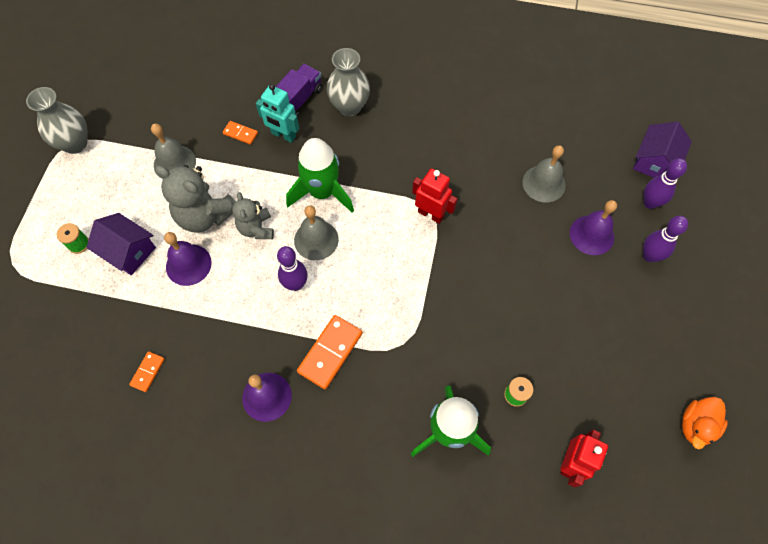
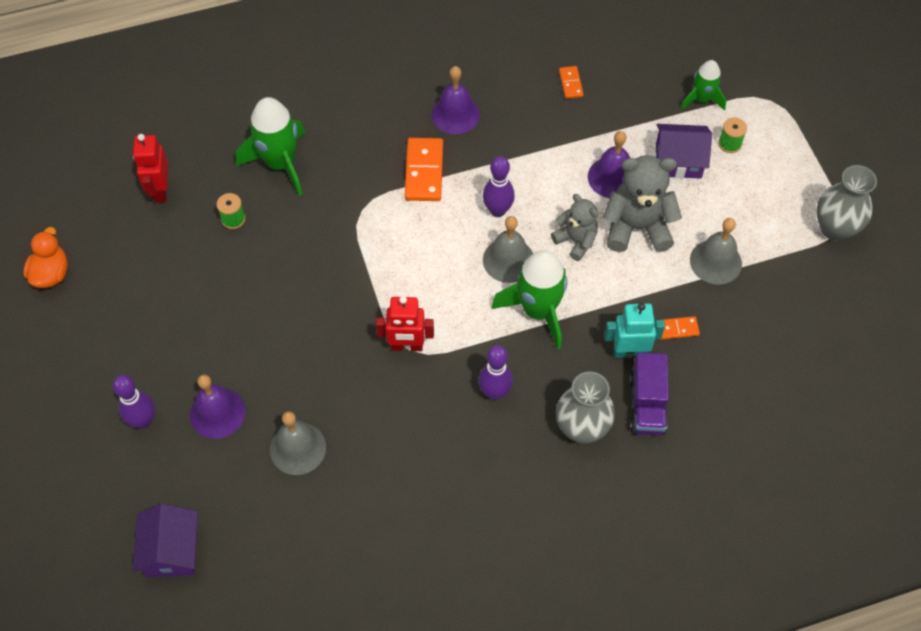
camera: 150 degrees right, 5 degrees down
purple bowling pin [644,158,687,209] -> purple bowling pin moved to [478,345,513,400]
none -> green rocket [681,60,726,111]

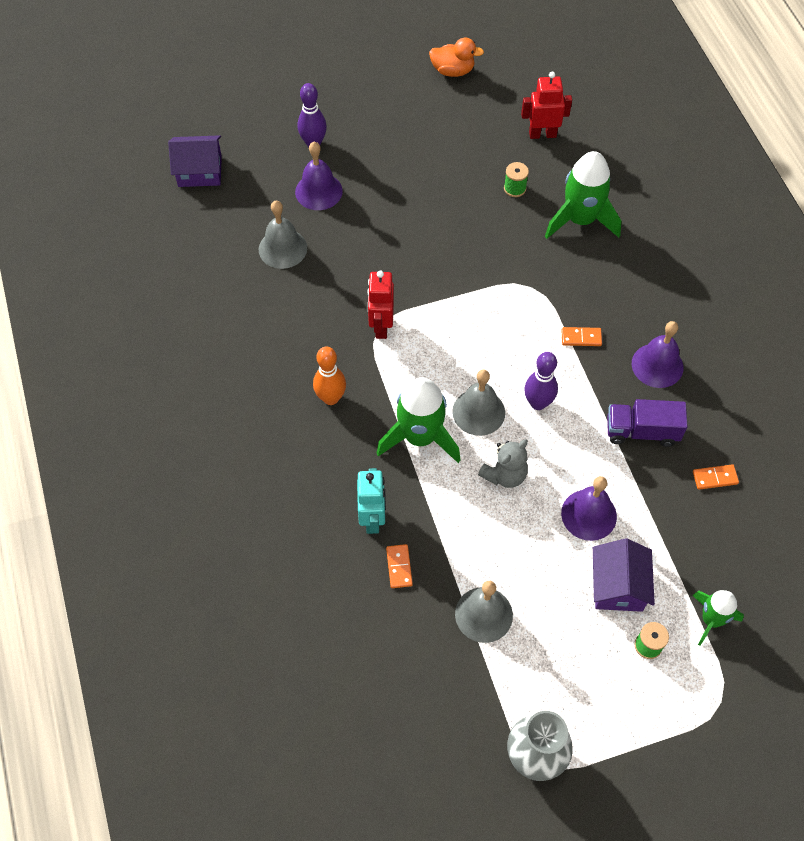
camera: 90 degrees right, 0 degrees up
orange domino [405,138,443,201] -> orange domino [561,327,602,346], size x0.54
purple bowling pin [478,345,513,400] -> orange bowling pin [313,347,346,405]
grey vase [556,372,615,443] -> none
grey teddy bear [603,155,682,252] -> none
purple truck [630,352,669,436] -> purple truck moved to [607,399,688,447]

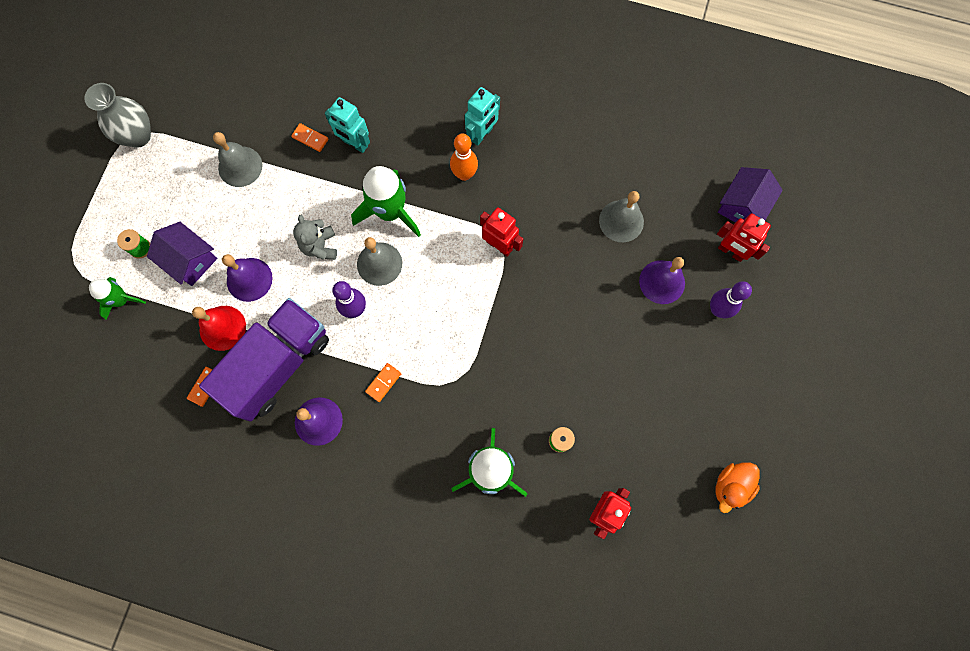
camera: 125 degrees right, 15 degrees up
purple truck [607,399,688,447] -> purple truck [199,298,329,421], size x1.79
none -> red bell [192,306,246,351]
none -> turquoise robot [465,87,500,146]
none -> red robot [717,214,771,262]

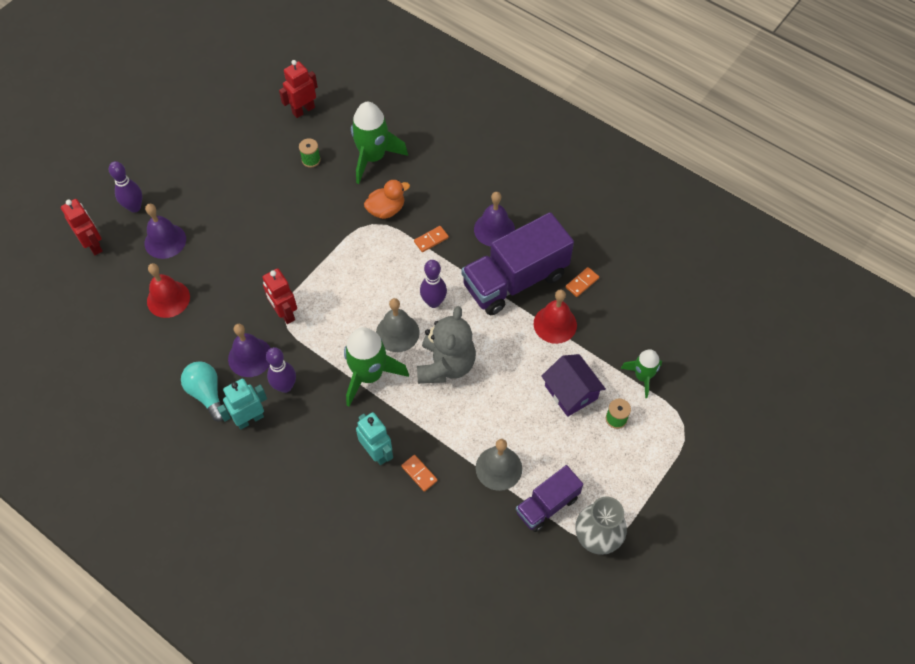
camera: 160 degrees left, 15 degrees down
purple bell [222,254,273,302] -> purple bell moved to [228,324,270,377]
grey teddy bear [293,215,337,260] -> grey teddy bear [417,306,476,384], size x1.63
orange bowling pin [450,134,478,181] -> purple bowling pin [266,347,296,393]
grey bell [599,191,644,242] -> red bell [147,263,190,318]
orange duck [715,463,760,513] -> orange duck moved to [364,180,410,219]
purple house [718,167,783,223] -> none
none -> turquoise light bulb [181,361,223,422]
none -> purple truck [516,465,583,532]

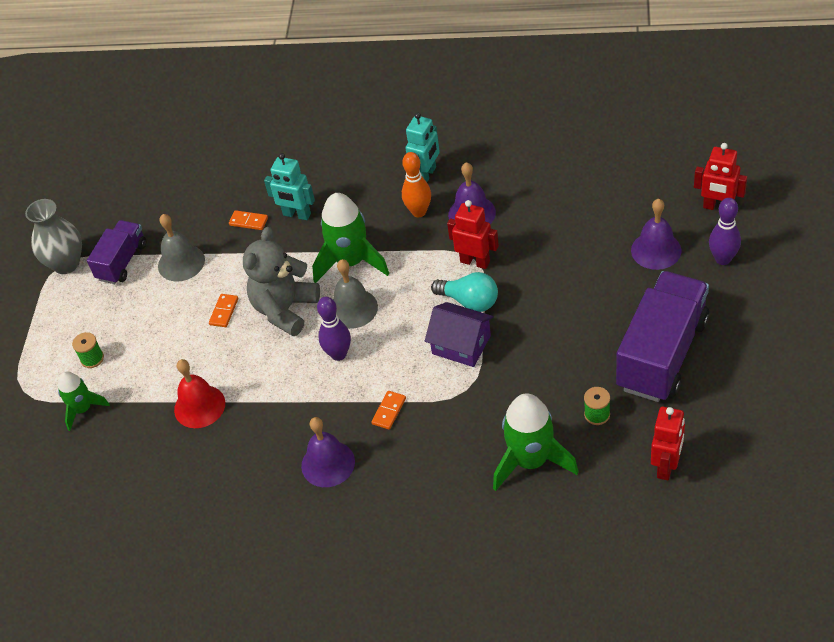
camera: 155 degrees right, 10 degrees down
red bell [147,263,190,318] -> none
turquoise light bulb [181,361,223,422] -> turquoise light bulb moved to [431,272,498,312]
purple bowling pin [266,347,296,393] -> orange bowling pin [402,152,431,217]
orange duck [364,180,410,219] -> none
grey teddy bear [417,306,476,384] -> grey teddy bear turned 45 degrees clockwise [243,227,320,336]
purple truck [461,212,574,315] -> purple truck moved to [616,271,709,402]
purple house [541,354,606,417] -> purple house moved to [425,302,494,367]
orange domino [566,267,599,297] -> orange domino moved to [209,294,238,327]

